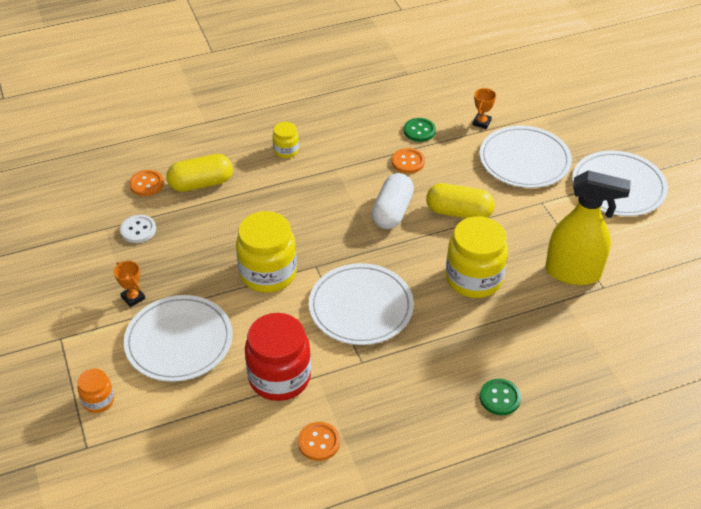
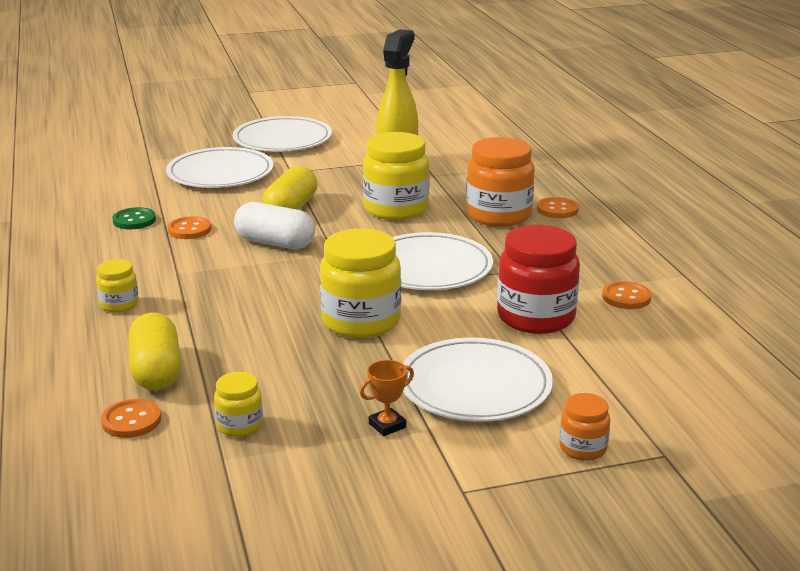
camera: 85 degrees left, 20 degrees down
white button [120,215,156,243] -> yellow jar [214,372,263,437]
orange trophy [472,88,496,129] -> none
green button [480,379,521,415] -> orange button [537,197,579,218]
none -> orange jar [466,137,535,227]

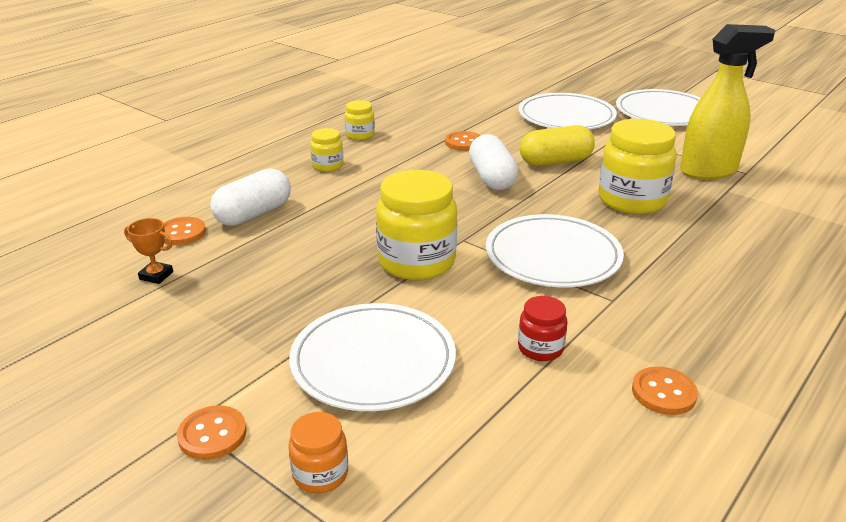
camera: 55 degrees right, 5 degrees up
green button [113,207,156,229] -> none
yellow capsule [128,313,181,390] -> white capsule [210,168,291,226]
yellow jar [214,372,263,437] -> yellow jar moved to [344,100,375,140]
orange trophy [360,360,414,436] -> orange trophy moved to [124,218,173,284]
orange jar [466,137,535,227] -> none
red jar [497,225,580,334] -> red jar [518,296,568,361], size x0.50
orange button [537,197,579,218] -> orange button moved to [177,405,247,460]

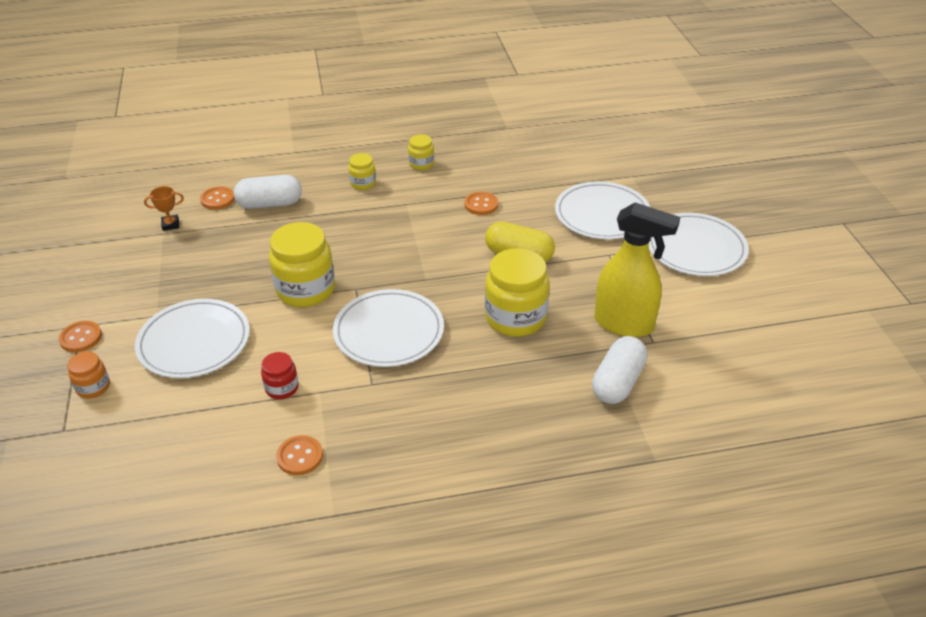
camera: 40 degrees right, 10 degrees up
orange trophy [124,218,173,284] -> orange trophy turned 75 degrees counterclockwise [144,186,184,231]
white capsule [469,134,518,190] -> white capsule moved to [592,336,647,404]

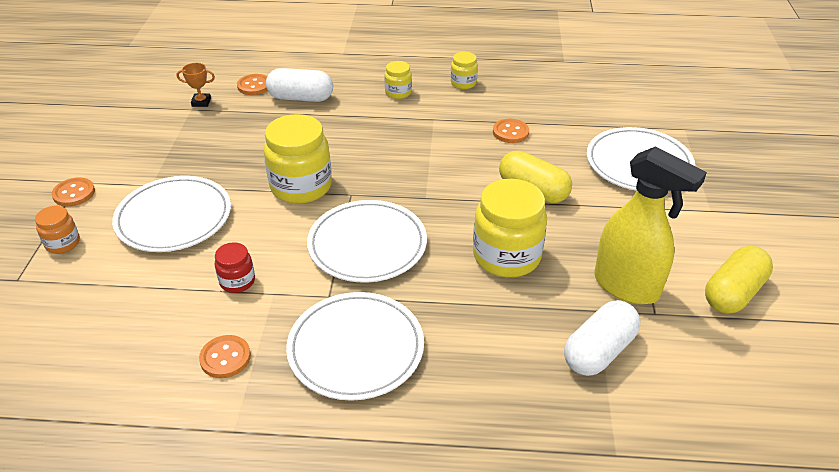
camera: 15 degrees right, 0 degrees up
white plate [649,213,749,276] -> white plate moved to [286,292,424,401]
none -> yellow capsule [705,246,773,314]

